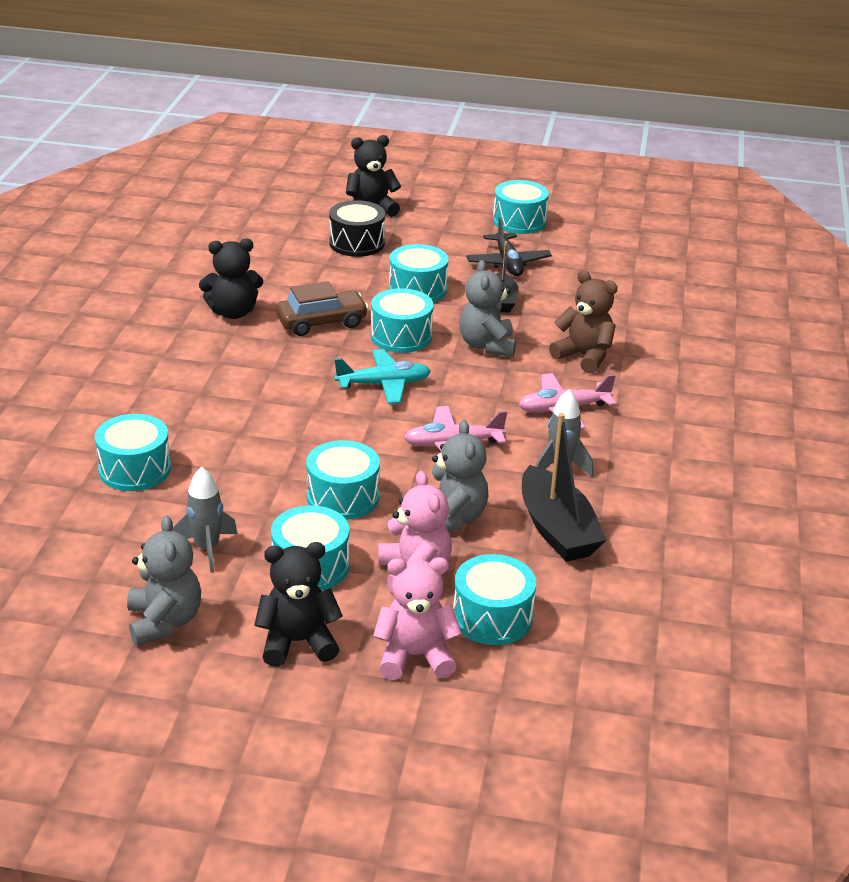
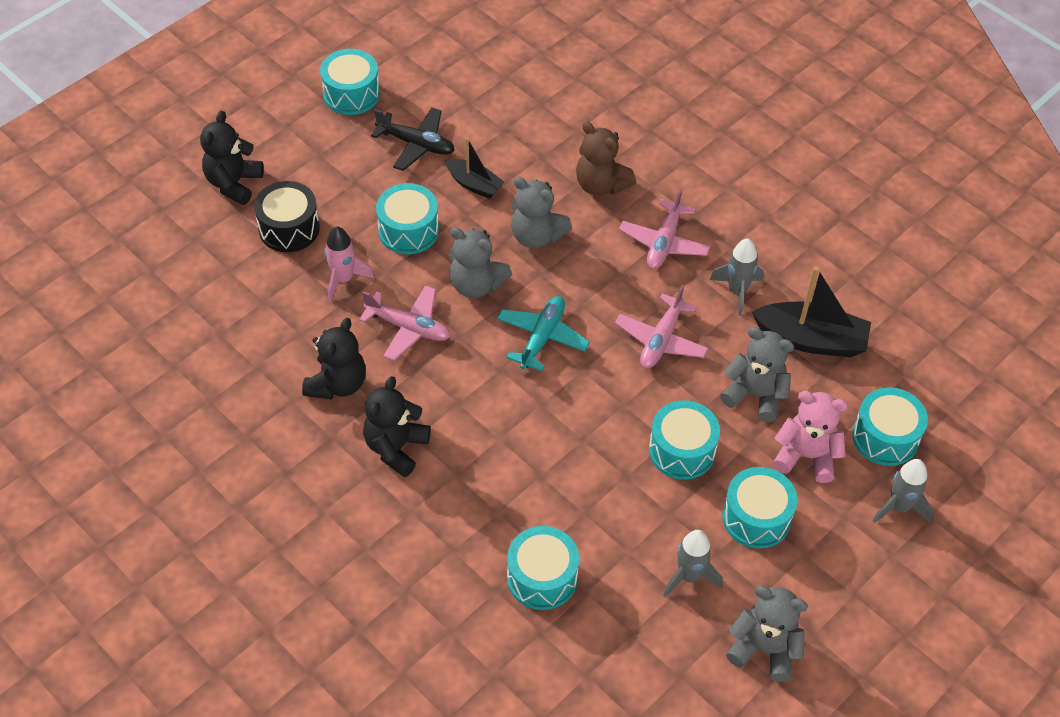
camera: 55 degrees left, 20 degrees up
black teddy bear [254,542,343,667] -> black teddy bear moved to [363,376,431,477]
brown car [276,281,369,336] -> pink plane [359,285,451,361]
turquoise drum [371,288,434,353] -> grey teddy bear [449,227,512,298]
pink teddy bear [373,557,462,680] -> grey rocket [873,459,933,523]
brown teddy bear [549,270,618,374] -> brown teddy bear turned 120 degrees counterclockwise [576,122,636,195]
none -> pink rocket [324,226,374,302]

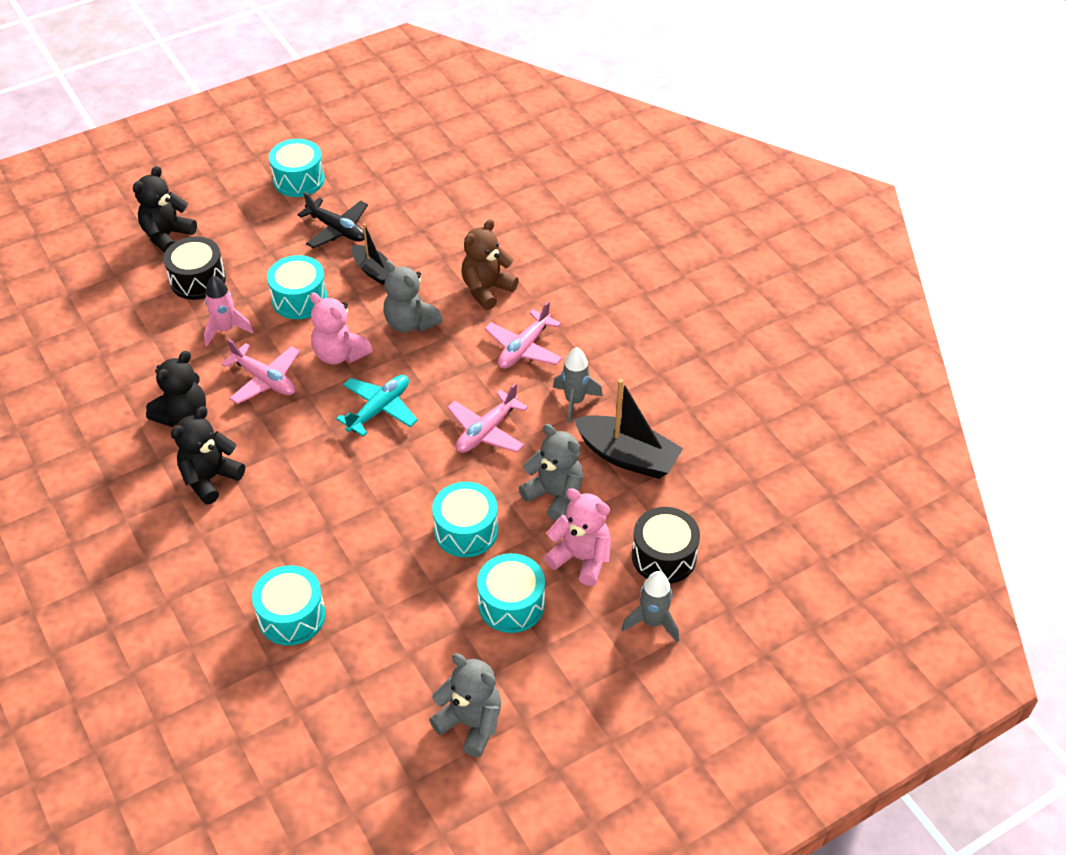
camera: 15 degrees right, 5 degrees down
grey teddy bear [449,227,512,298] -> pink teddy bear [310,293,373,364]
brown teddy bear [576,122,636,195] -> brown teddy bear turned 75 degrees clockwise [461,219,518,310]
grey rocket [663,530,723,597] -> none
turquoise drum [852,387,928,466] -> black drum [632,507,700,584]

